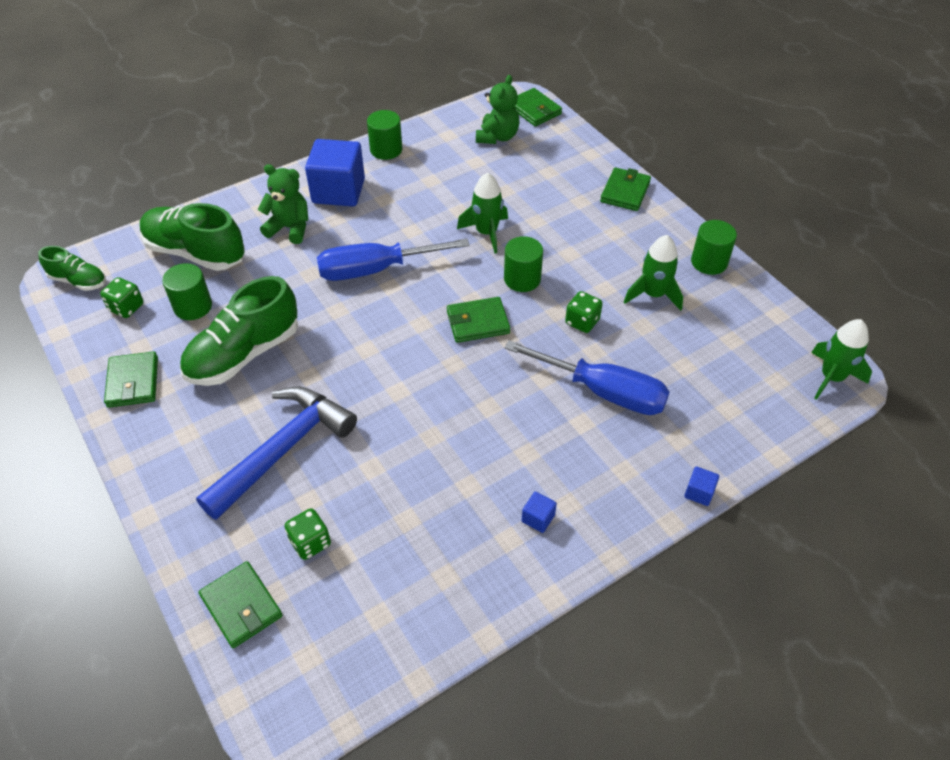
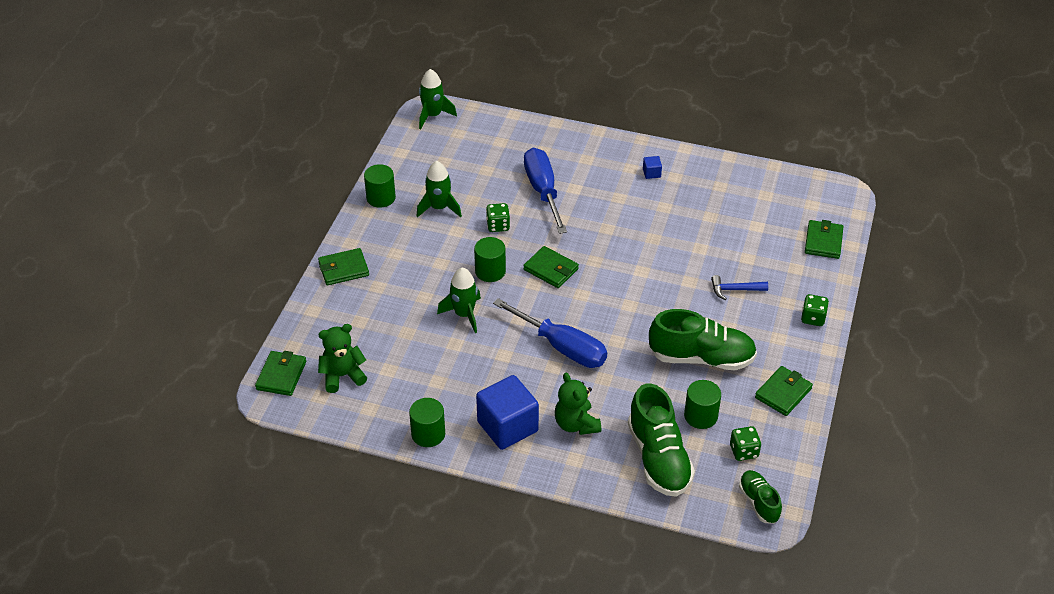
camera: 130 degrees left, 5 degrees down
blue hammer [196,386,357,520] -> blue hammer [711,275,768,300], size x0.46
green dice [284,508,331,560] -> green dice moved to [801,294,829,326]
blue cube [684,467,719,506] -> none

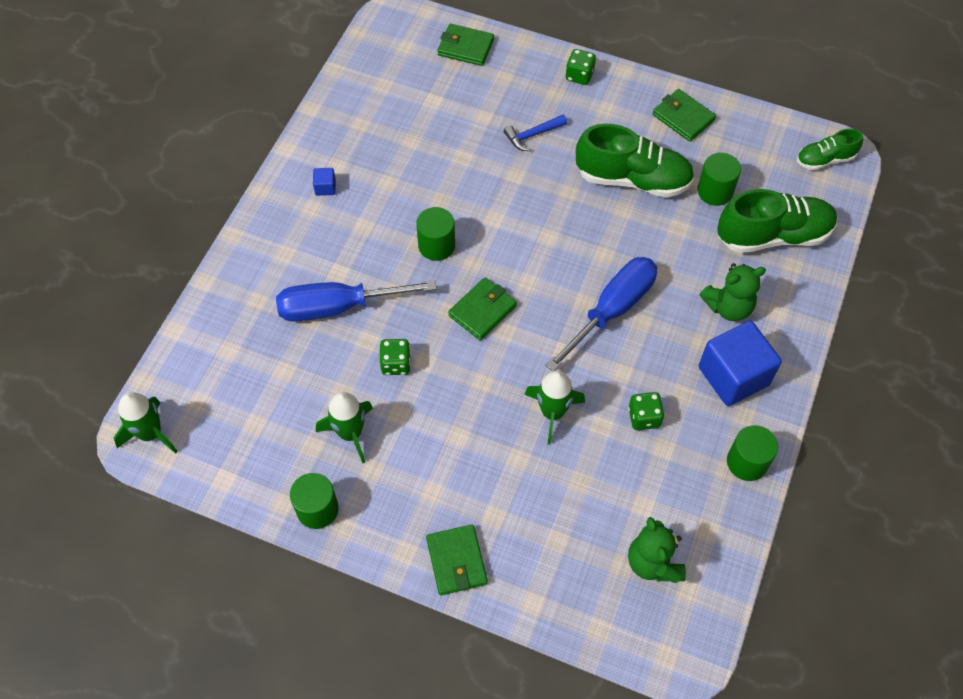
camera: 85 degrees left, 15 degrees up
green wallet [255,351,306,396] -> none
green cylinder [474,237,506,282] -> green cylinder moved to [416,207,455,261]
green shoe [649,309,757,370] -> green shoe turned 90 degrees clockwise [576,124,694,198]
blue hammer [711,275,768,300] -> blue hammer turned 60 degrees clockwise [504,115,567,151]
green dice [730,426,761,461] -> green dice moved to [628,392,665,430]

